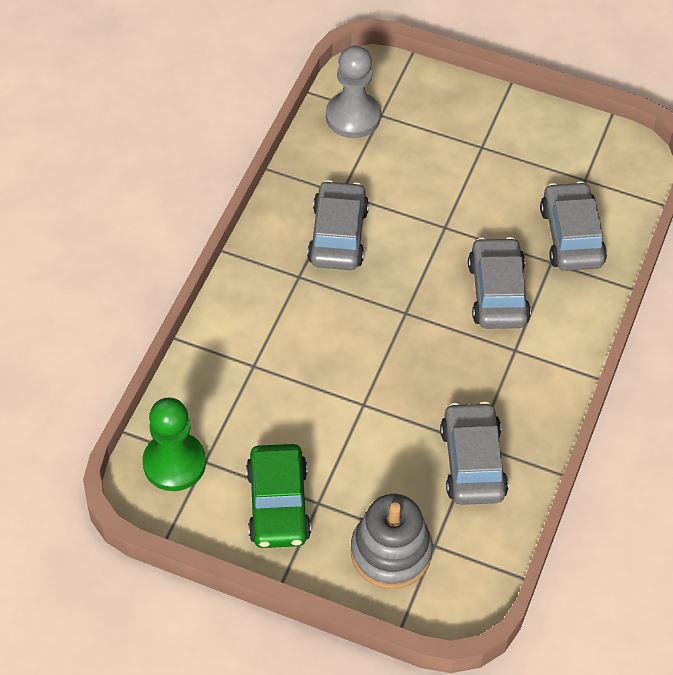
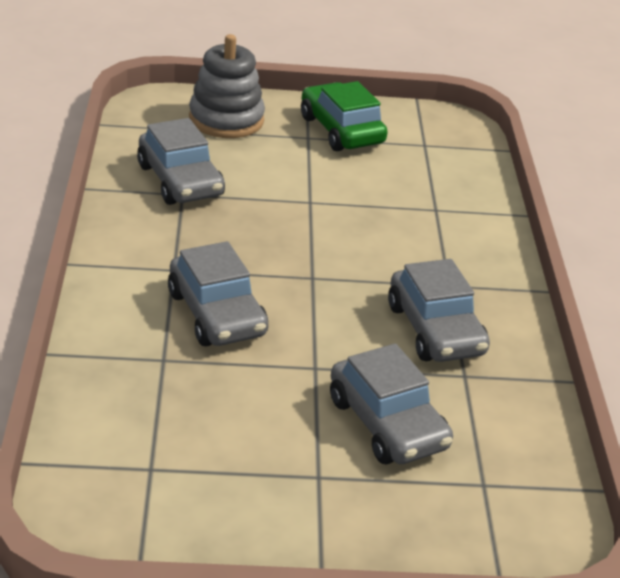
camera: 155 degrees right, 20 degrees down
green pawn [142,398,206,491] -> none
grey pawn [326,46,381,138] -> none
grey car [540,181,607,271] -> grey car moved to [330,344,453,465]

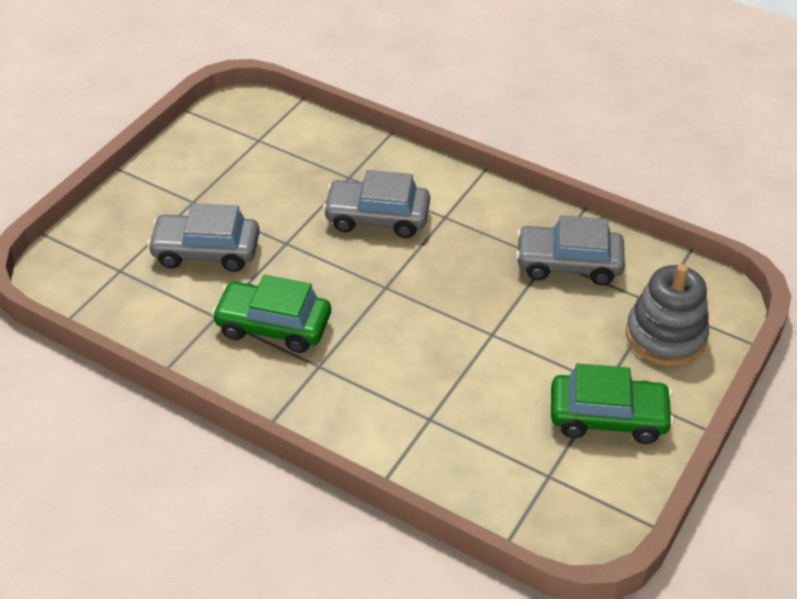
camera: 125 degrees right, 10 degrees up
grey car [388,259,490,362] -> green car [212,275,331,353]

